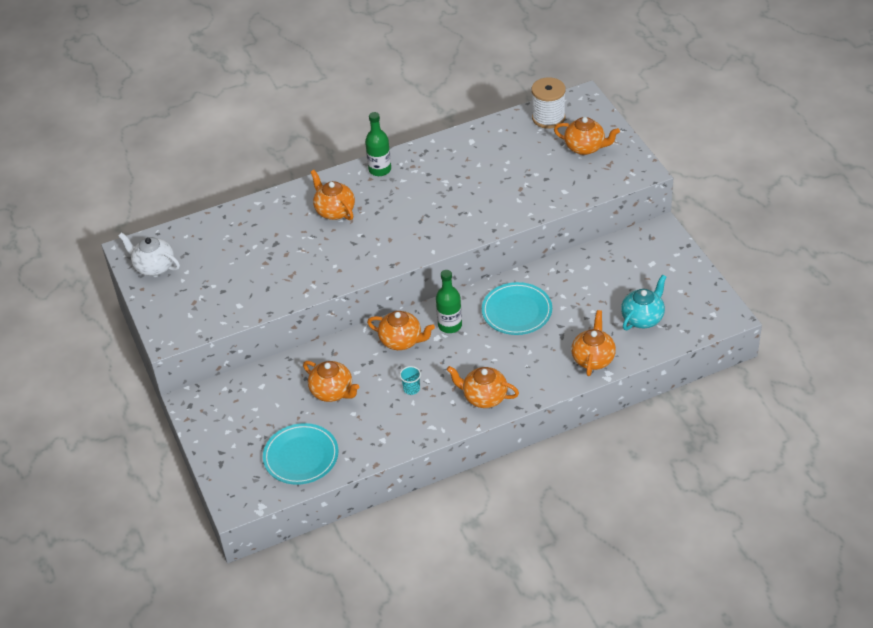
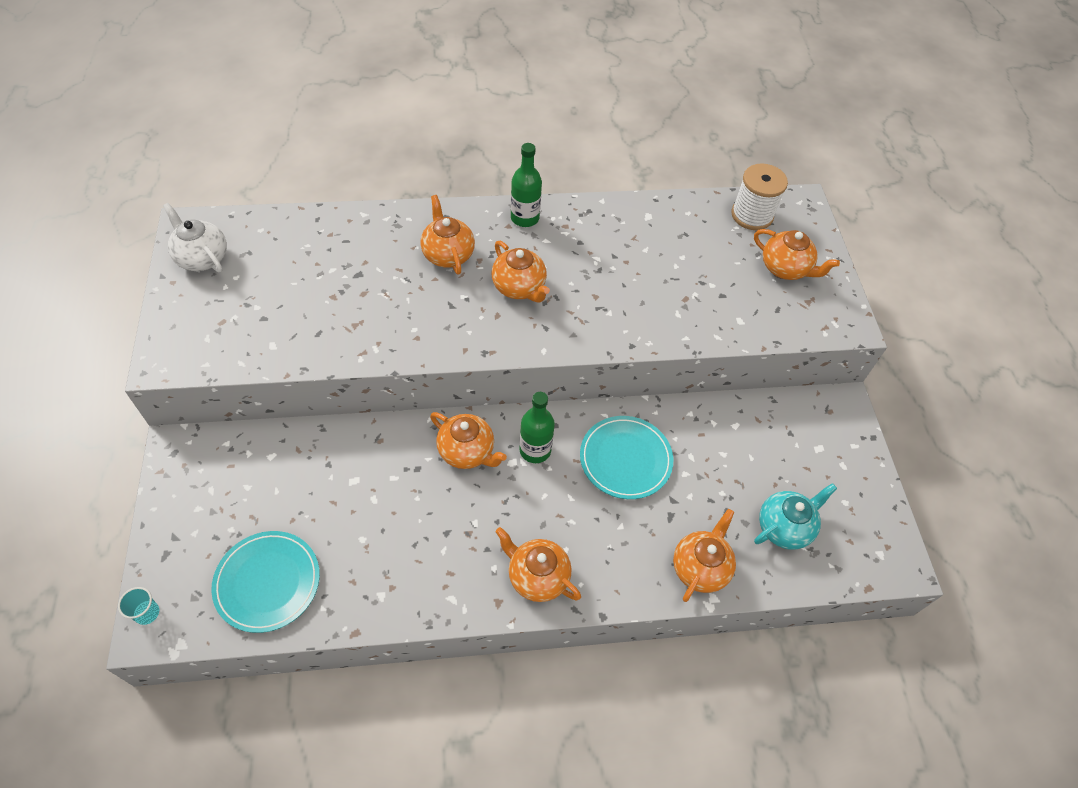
camera: 10 degrees right, 10 degrees up
orange teapot [303,361,359,402] -> orange teapot moved to [492,241,550,303]
turquoise cup [400,366,421,395] -> turquoise cup moved to [118,587,159,625]

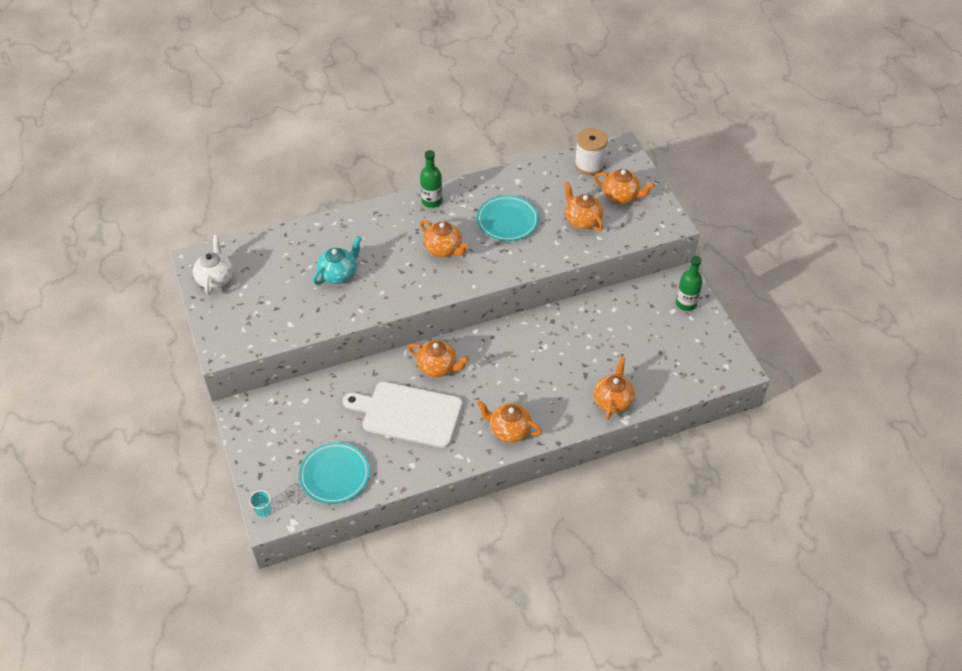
camera: 10 degrees left, 5 degrees down
white teapot [163,203,227,273] -> white teapot turned 60 degrees clockwise [193,235,233,295]
orange teapot [420,195,475,275] -> orange teapot moved to [564,181,603,231]
green bottle [519,392,555,463] -> green bottle moved to [676,256,703,311]
turquoise plate [580,416,673,499] -> turquoise plate moved to [476,195,539,241]
turquoise teapot [754,483,837,550] -> turquoise teapot moved to [313,236,362,284]
none -> white cutting board [343,382,463,448]

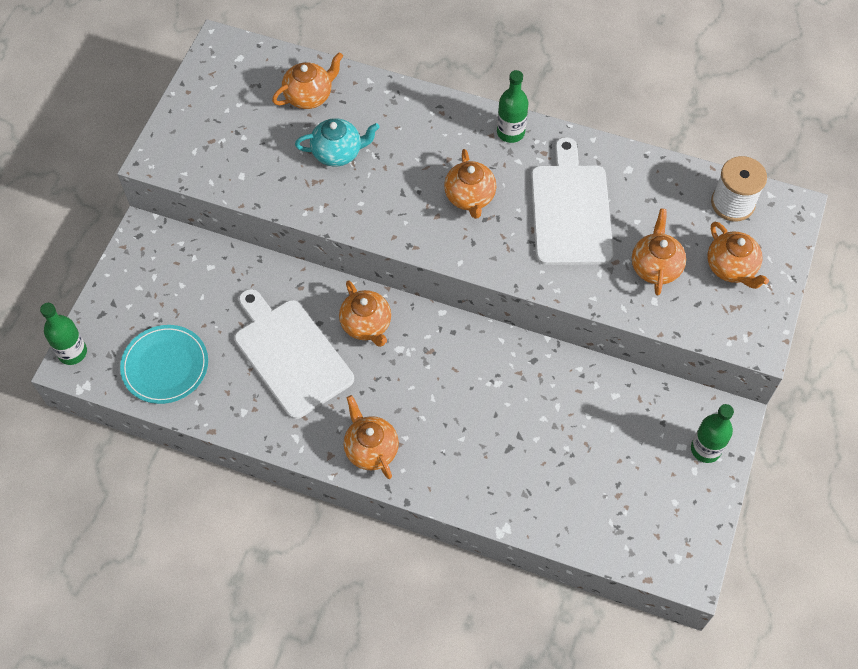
camera: 40 degrees right, 10 degrees up
white teapot [193,235,233,295] -> none
turquoise cup [249,490,272,517] -> green bottle [40,303,87,365]
turquoise plate [476,195,539,241] -> white cutting board [531,137,614,265]
orange teapot [594,357,635,420] -> orange teapot moved to [272,52,343,109]

